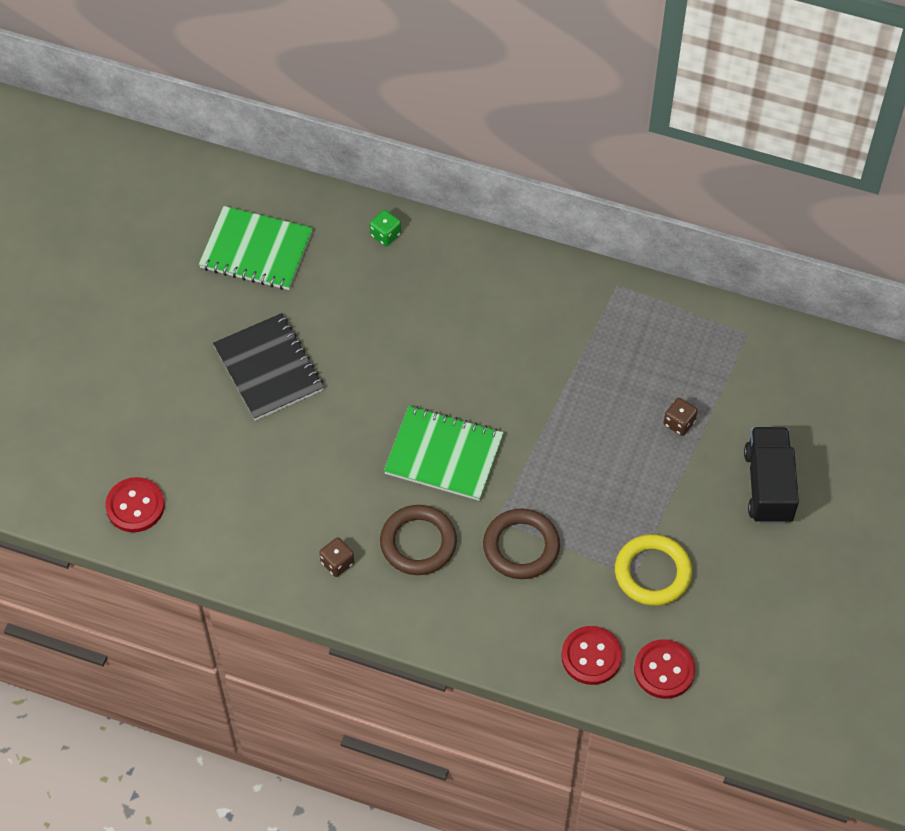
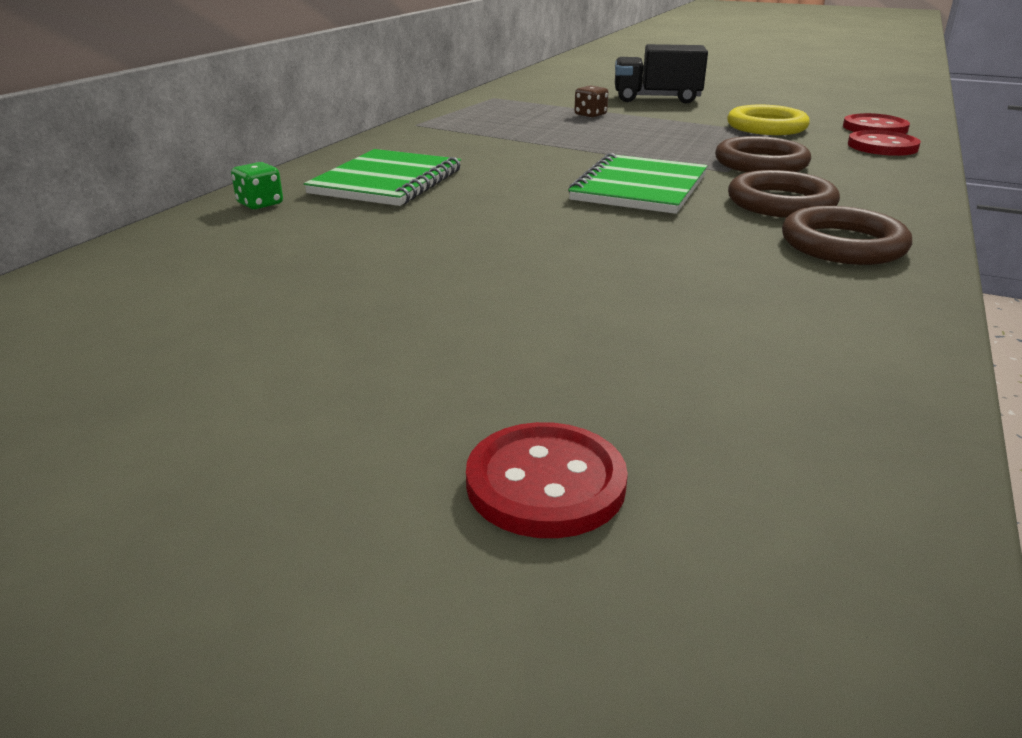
camera: 85 degrees left, 30 degrees down
red button [105,477,165,532] -> red button moved to [466,422,628,538]
green notebook [199,206,313,290] -> green notebook moved to [304,149,461,206]
black notebook [213,313,324,421] -> none
brown dice [319,537,354,577] -> brown ring [782,206,912,265]

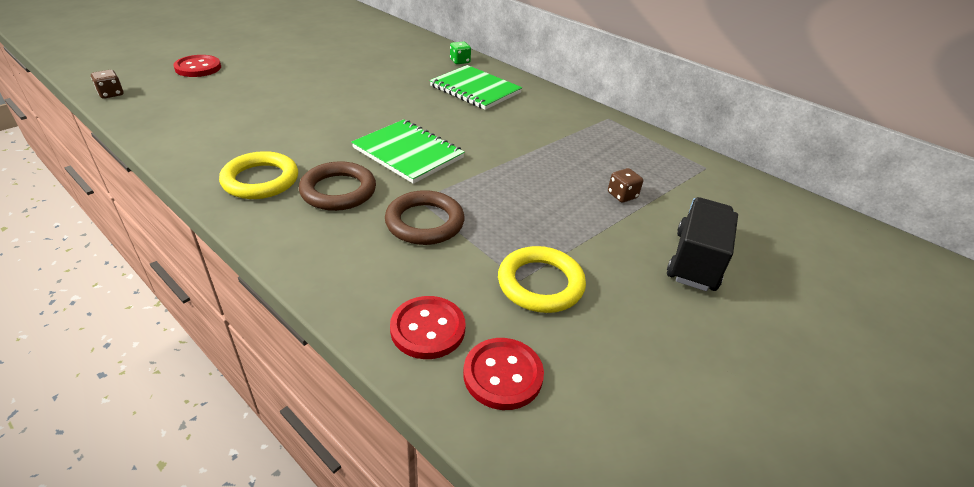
camera: 105 degrees right, 10 degrees up
brown ring [782,206,912,265] -> yellow ring [219,151,298,199]
none -> brown dice [91,70,124,99]

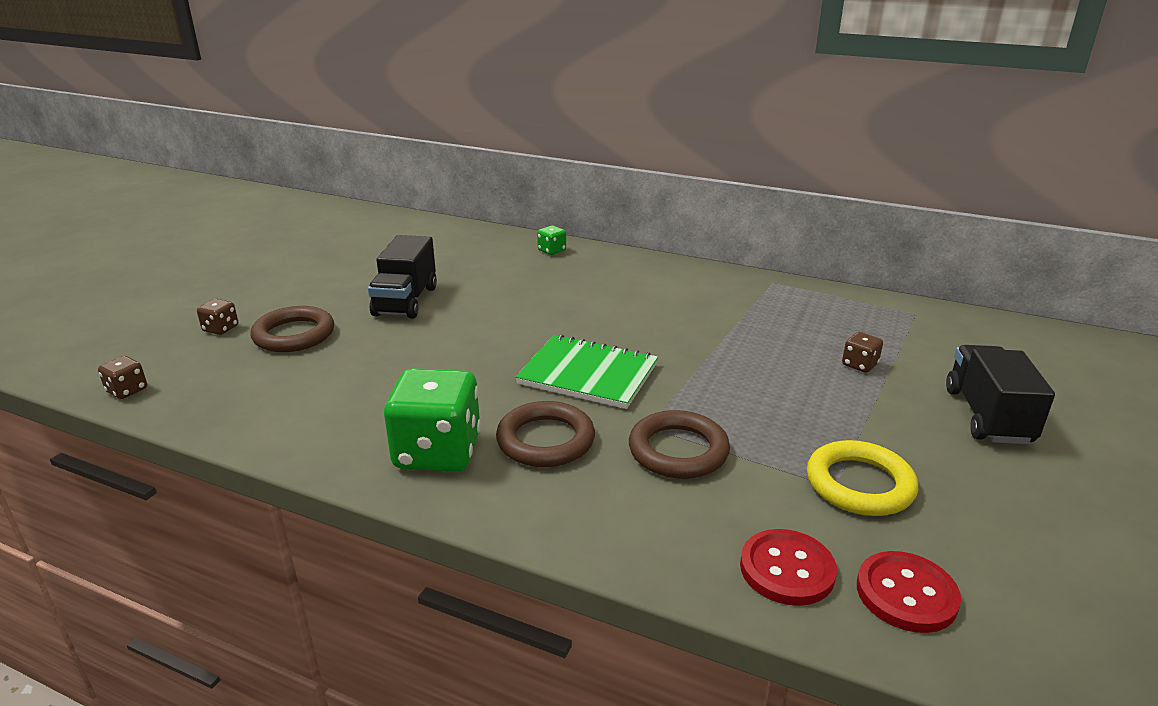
camera: 15 degrees left, 10 degrees down
red button [173,55,221,77] -> brown dice [197,299,238,335]
yellow ring [219,151,298,199] -> green dice [384,368,481,472]
green notebook [429,65,522,110] -> none
none -> brown ring [250,306,334,352]
none -> black truck [368,235,437,319]

